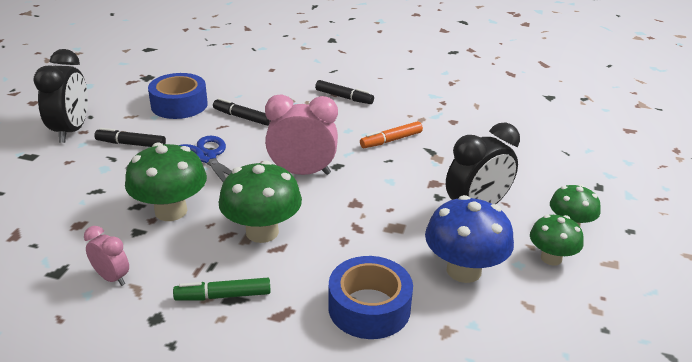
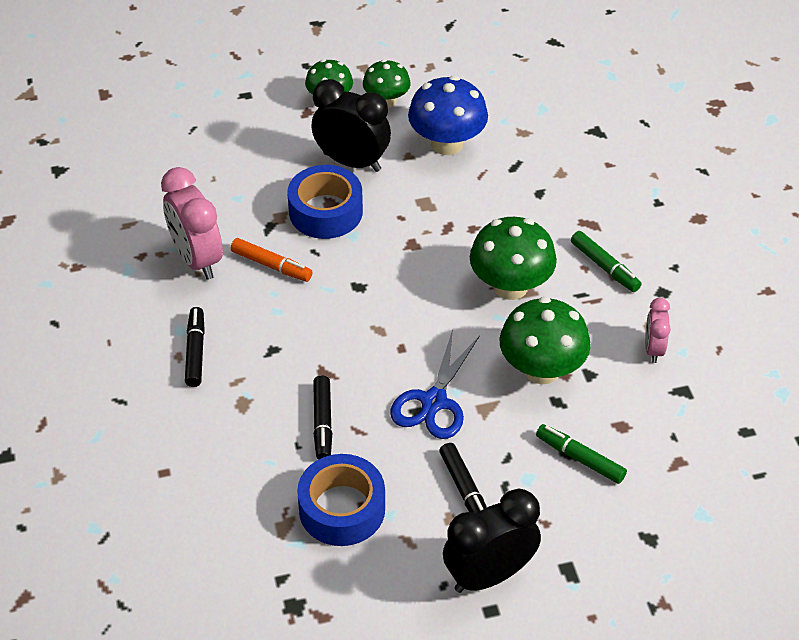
camera: 120 degrees left, 15 degrees up
pink clock [265,94,338,175] -> pink clock moved to [161,167,223,280]
blue tape [328,256,413,339] -> blue tape moved to [287,165,363,239]
none -> green marker [536,424,627,484]

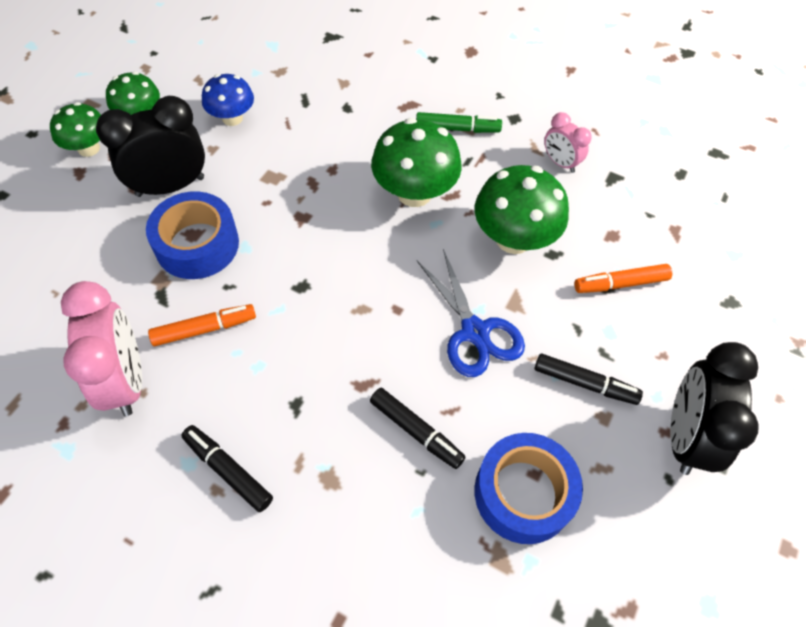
camera: 50 degrees left, 10 degrees up
pink clock [161,167,223,280] -> pink clock turned 120 degrees counterclockwise [61,281,142,416]
blue mushroom [408,76,488,155] -> blue mushroom [202,74,254,126], size x0.62
green marker [536,424,627,484] -> orange marker [574,264,672,293]

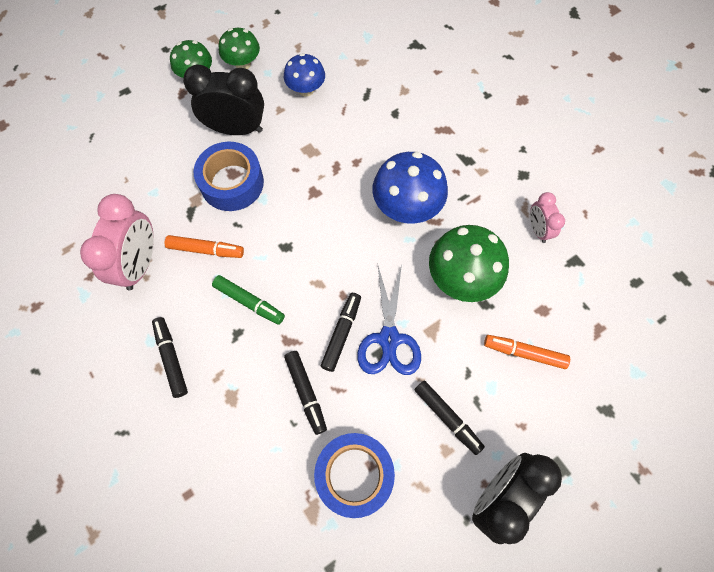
camera: 30 degrees right, 10 degrees up
green mushroom [371,118,462,207] -> blue mushroom [372,152,448,224]
green marker [416,112,502,133] -> green marker moved to [212,275,285,325]
none -> black marker [320,293,361,372]

